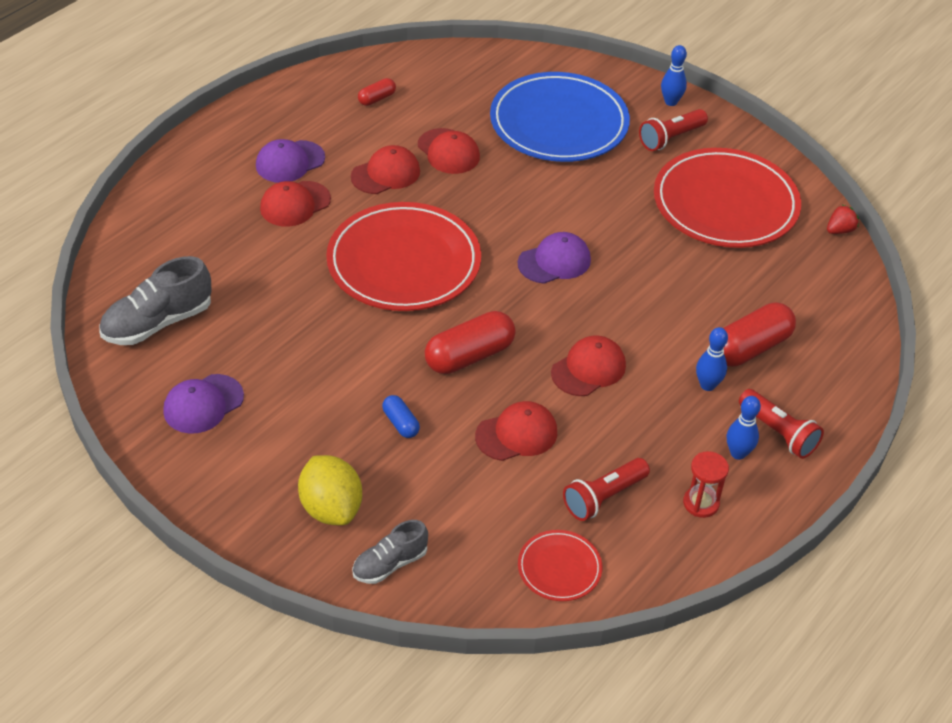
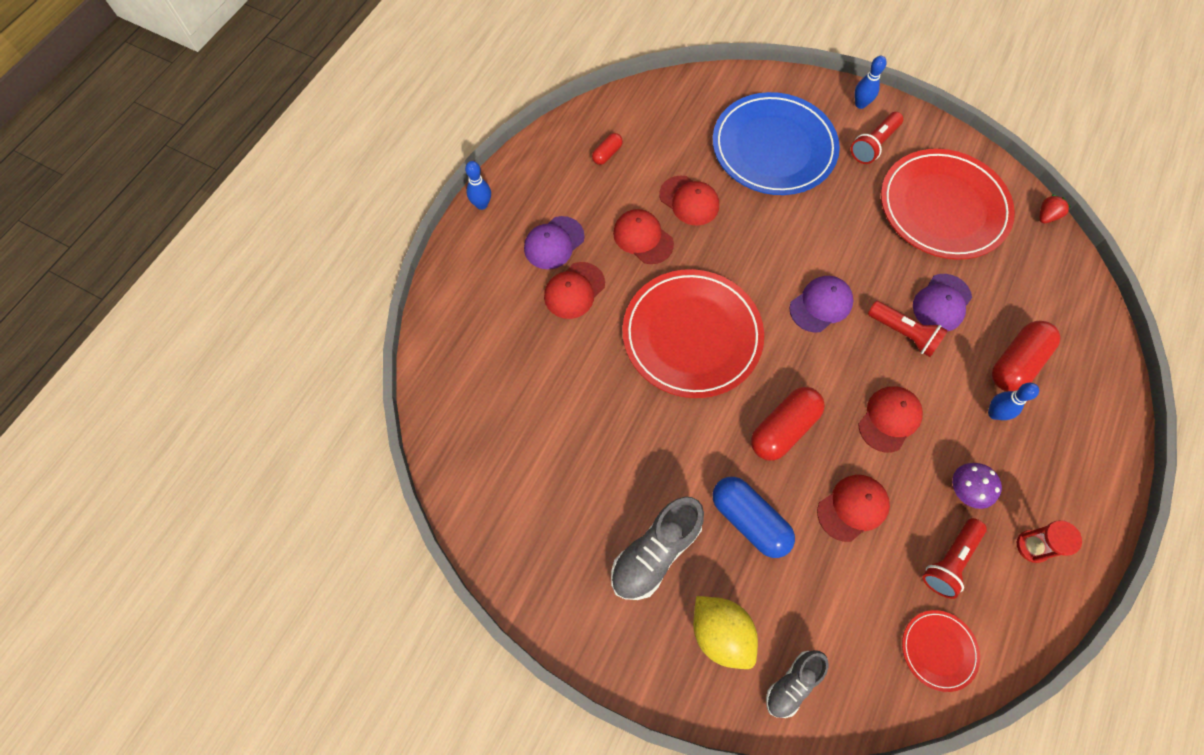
camera: 10 degrees left, 20 degrees up
grey shoe [99,256,212,345] -> grey shoe moved to [611,497,704,600]
purple cap [163,374,244,434] -> purple cap moved to [913,274,972,331]
red cap [351,145,420,194] -> red cap turned 90 degrees counterclockwise [613,209,674,264]
blue capsule [382,395,420,438] -> blue capsule [713,477,795,558], size x1.94
blue bowling pin [727,396,761,460] -> blue bowling pin moved to [465,161,491,210]
red flashlight [739,389,824,459] -> red flashlight moved to [868,301,948,357]
none -> purple mushroom [952,463,1002,509]

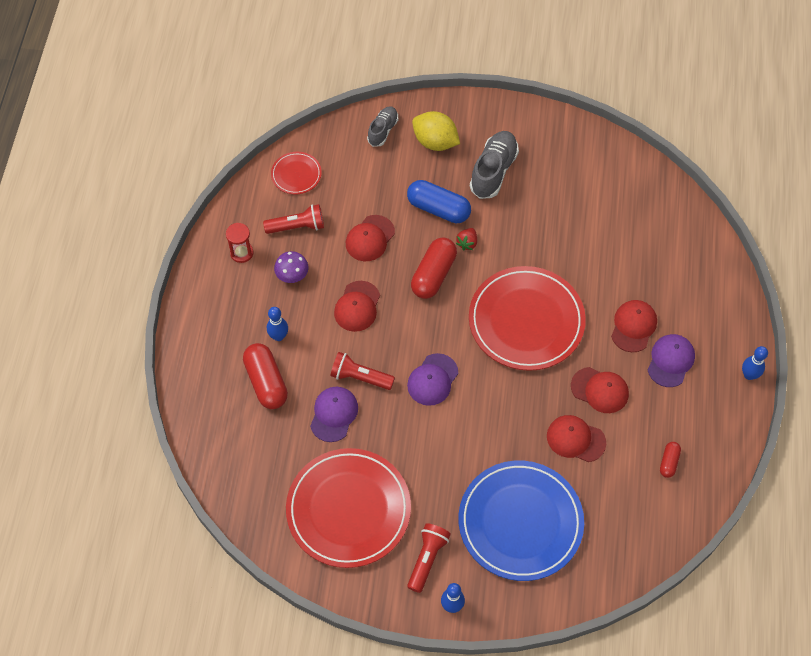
camera: 160 degrees right, 5 degrees down
red flashlight [922,518,987,599] -> red flashlight turned 60 degrees clockwise [263,204,324,234]
red capsule [992,321,1060,391] -> red capsule turned 45 degrees counterclockwise [243,343,288,409]
red strawberry [1040,195,1071,223] -> red strawberry moved to [456,228,477,250]

